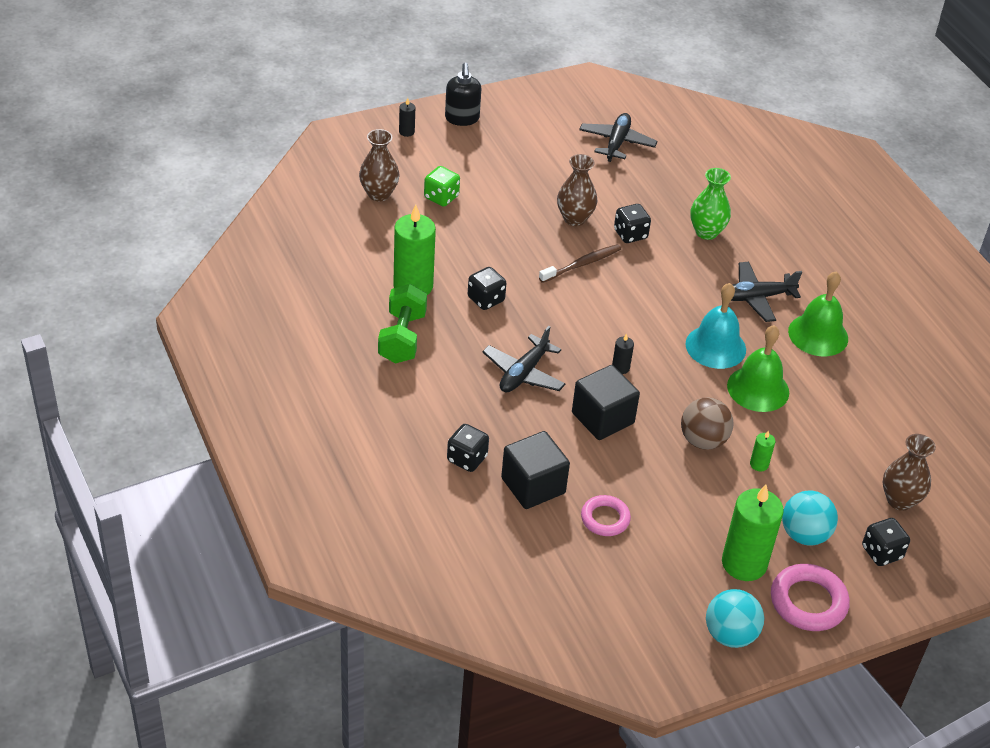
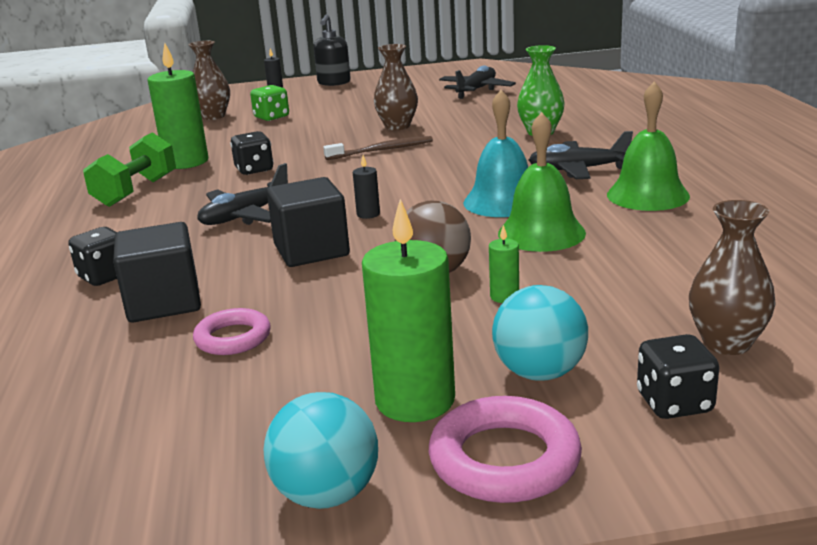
camera: 20 degrees right, 20 degrees down
black dice [614,204,651,243] -> none

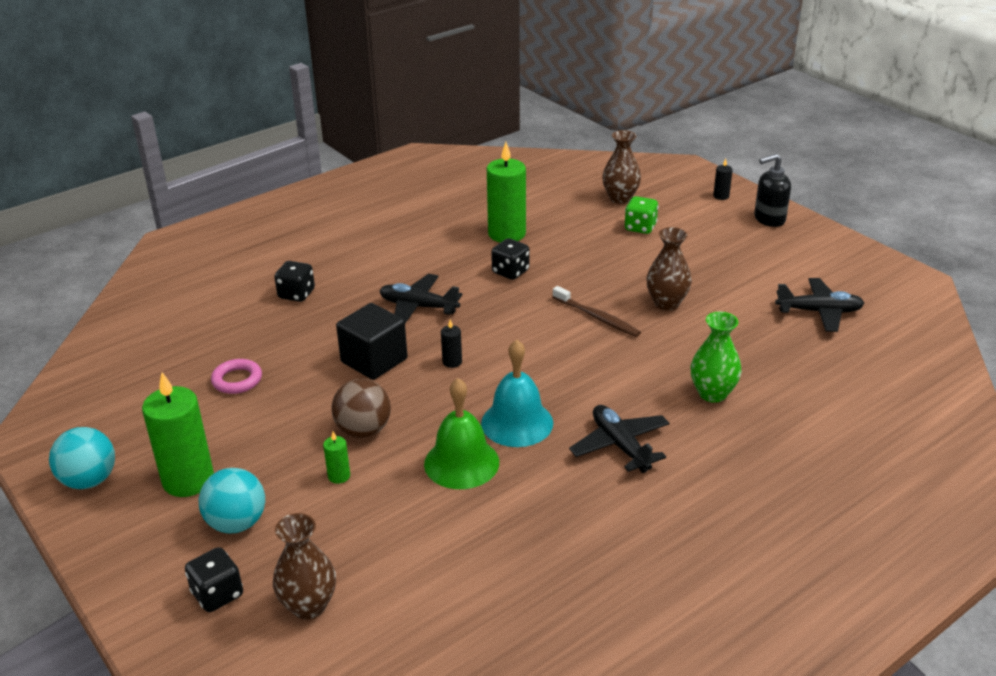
camera: 60 degrees right, 10 degrees up
green dumbbell [83,132,176,207] -> none
black cube [113,222,201,322] -> none
pink ring [429,396,582,503] -> none
green bell [607,82,690,211] -> none

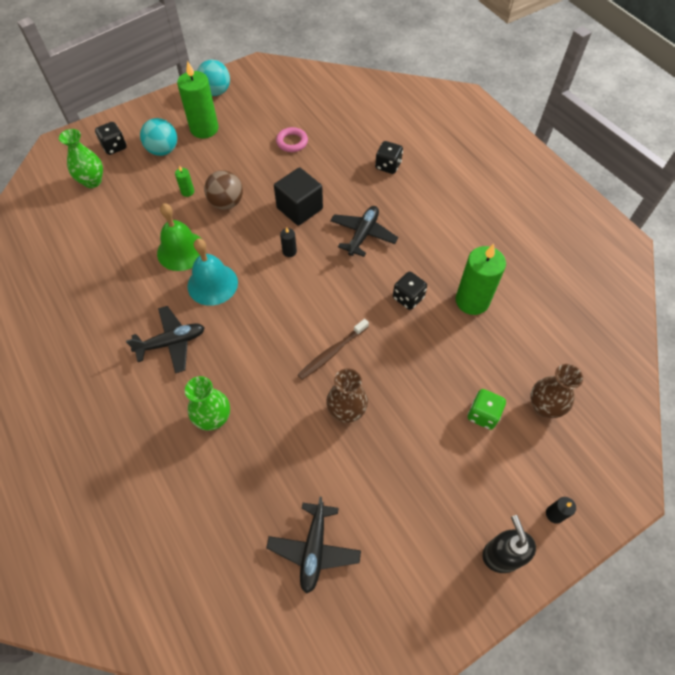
camera: 95 degrees right, 25 degrees up
brown vase [273,513,336,620] -> green vase [59,129,103,188]

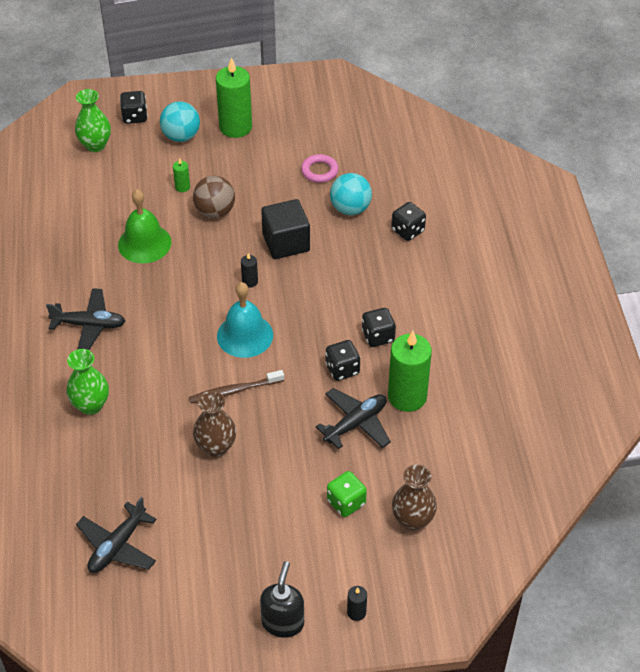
camera: 25 degrees right, 10 degrees down
turquoise bell [187,238,238,306] -> turquoise bell moved to [217,282,273,358]
turquoise ball [197,60,230,96] -> turquoise ball moved to [330,173,372,215]
black plane [330,206,398,257] -> black plane moved to [316,388,391,449]
none -> black dice [362,308,396,347]

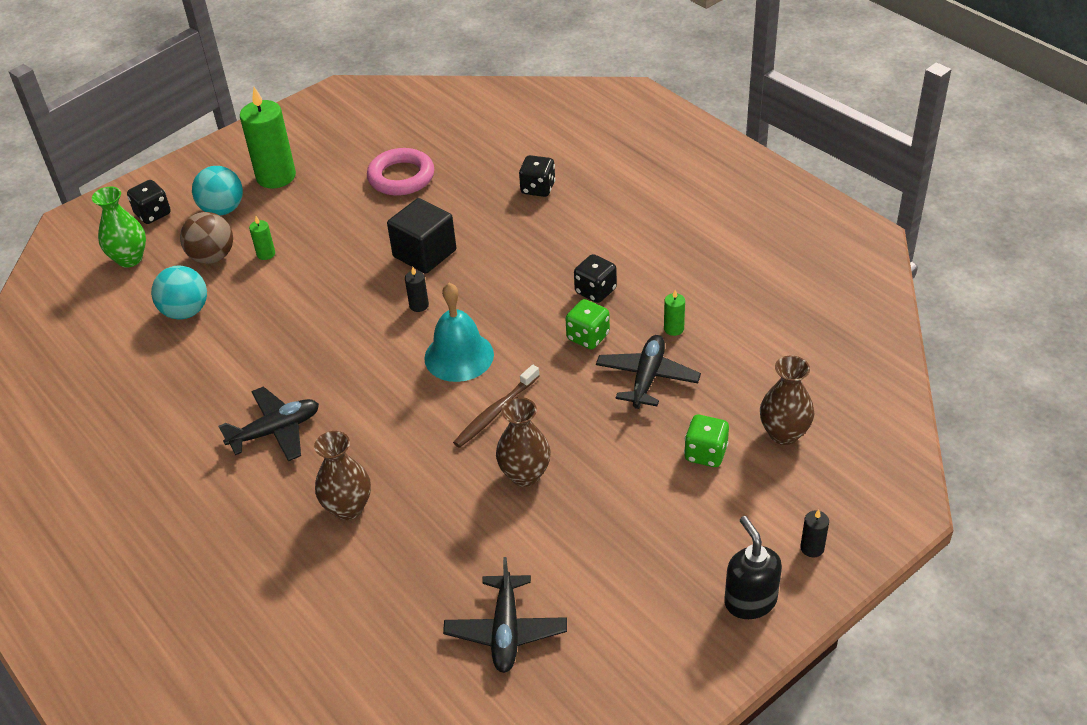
camera: 30 degrees left, 5 degrees down
green vase [66,349,109,415] -> brown vase [314,431,371,520]
green bell [118,189,171,263] -> none
brown ball [193,176,235,218] -> brown ball moved to [180,212,233,264]
pink ring [301,154,338,183] -> pink ring [367,148,434,196], size x1.53
black dice [325,340,360,381] -> green dice [566,299,610,349]
turquoise ball [330,173,372,215] -> turquoise ball moved to [151,266,207,319]
green candle [388,331,432,412] -> green candle [664,290,685,336], size x0.44

